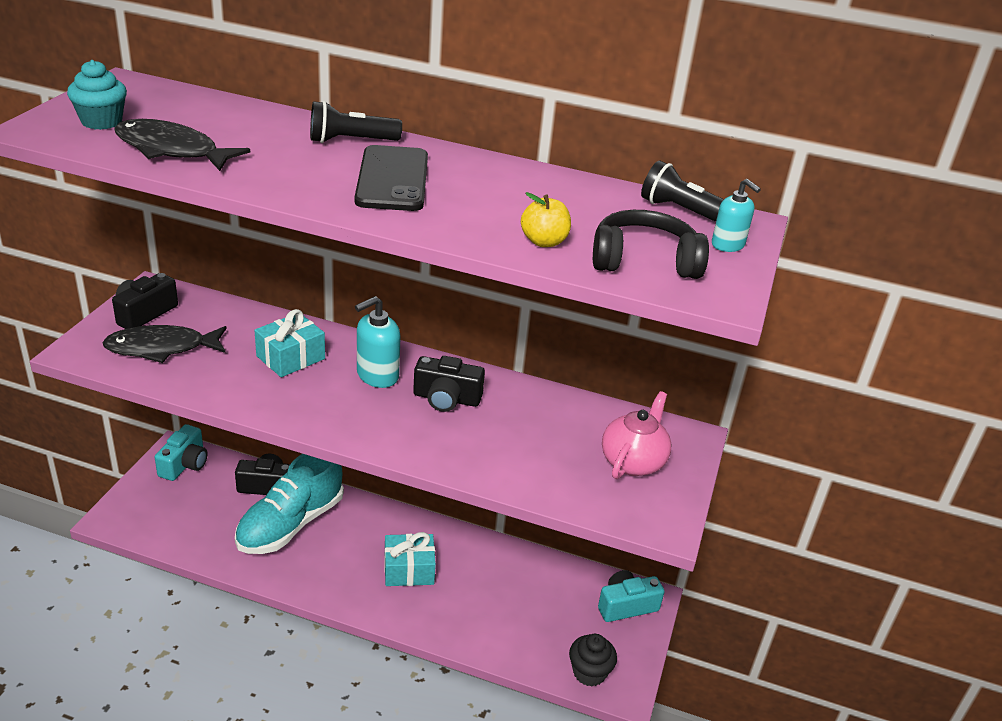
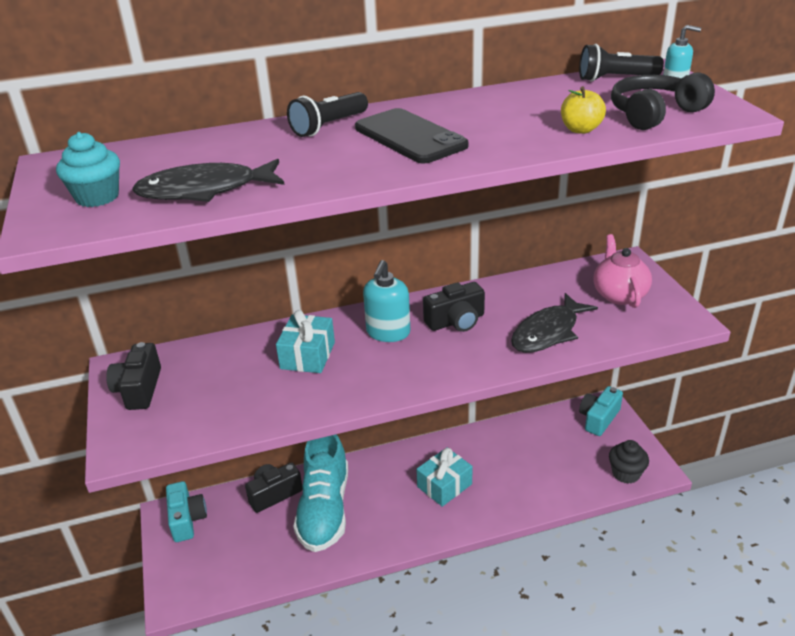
camera: 30 degrees left, 0 degrees up
black fish [102,325,227,363] -> black fish moved to [511,293,598,353]

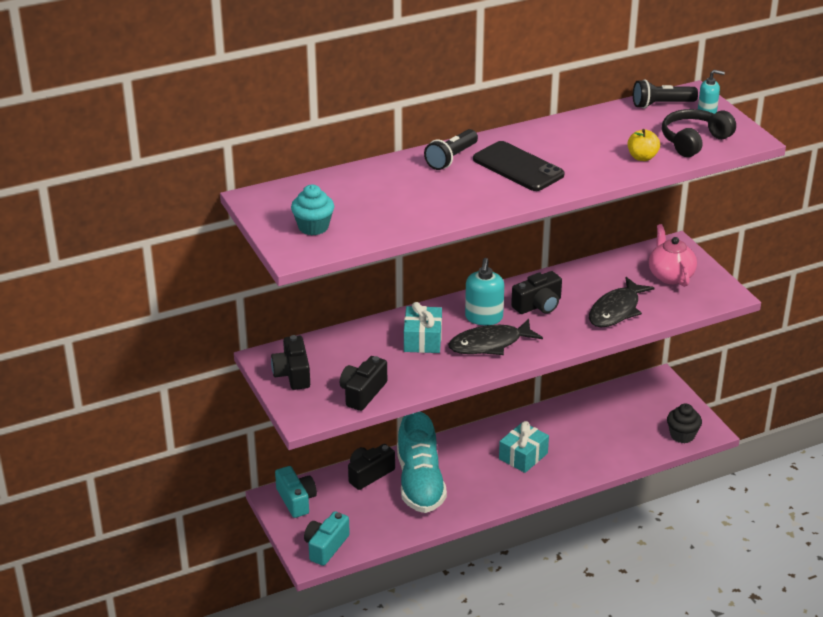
camera: 10 degrees left, 0 degrees up
black fish [132,159,284,202] -> black fish moved to [448,319,543,355]
turquoise camera [579,386,623,436] -> turquoise camera moved to [304,511,350,566]
none -> black camera [340,356,387,411]

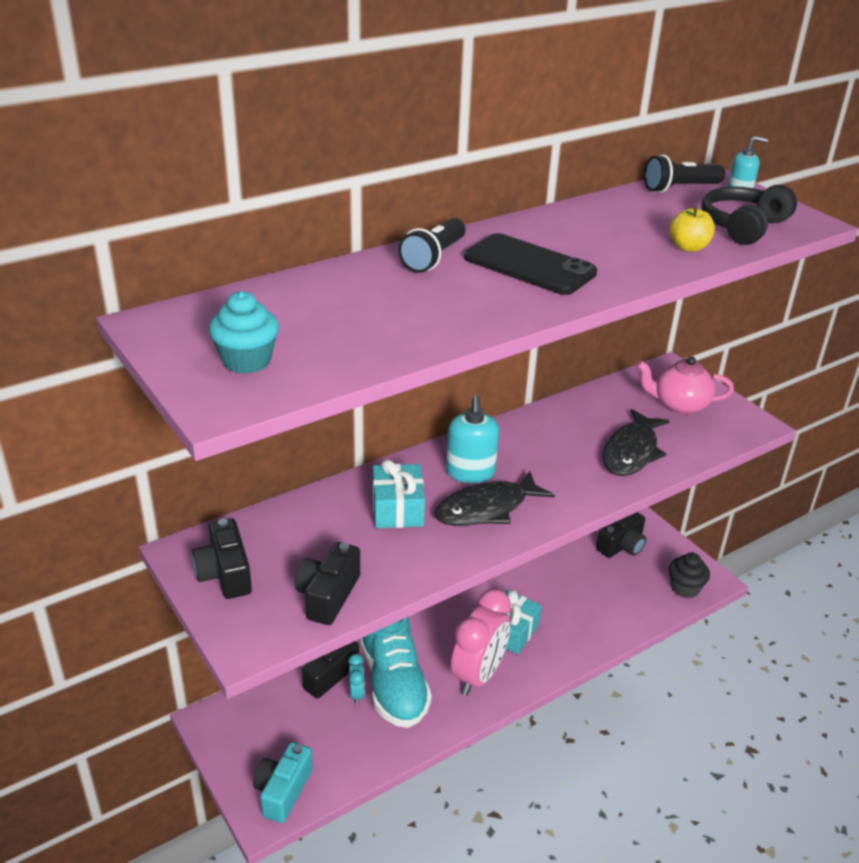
camera: 10 degrees left, 0 degrees up
turquoise camera [275,466,317,518] -> none
black camera [511,271,562,314] -> black camera moved to [596,512,646,558]
pink teapot [649,224,697,287] -> pink teapot turned 60 degrees counterclockwise [637,356,734,414]
none -> turquoise clock [348,654,365,705]
none -> pink clock [451,589,511,696]

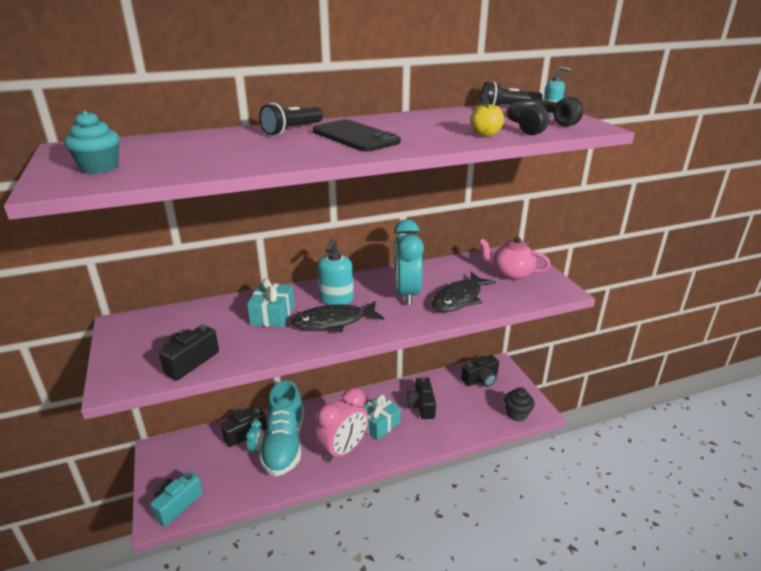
camera: 15 degrees right, 5 degrees down
black camera [192,518,252,599] -> black camera moved to [406,377,436,419]
none -> turquoise clock [394,219,424,305]

